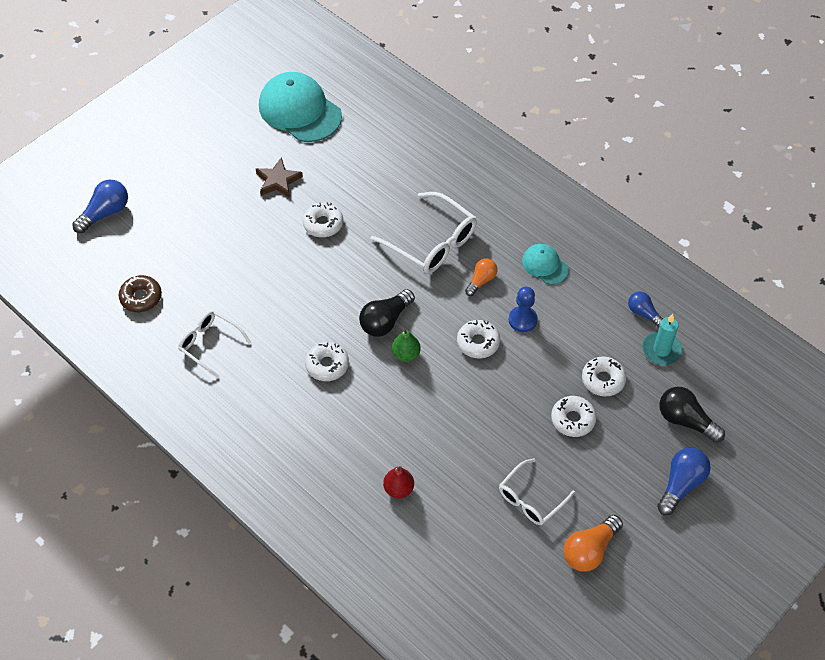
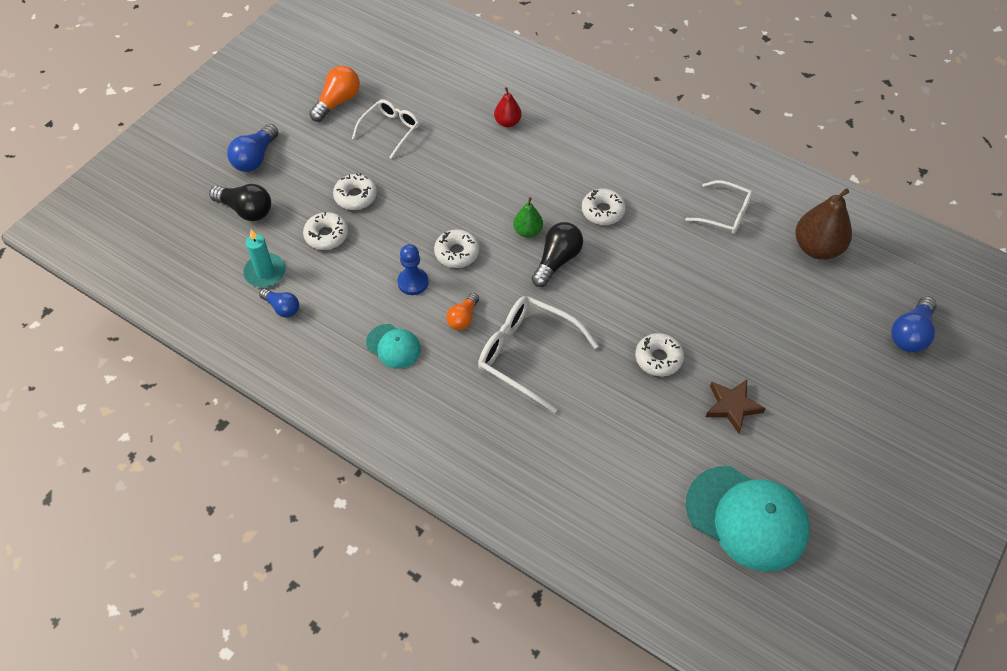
camera: 170 degrees right, 0 degrees up
brown donut [119,275,162,312] -> brown pear [795,189,852,260]

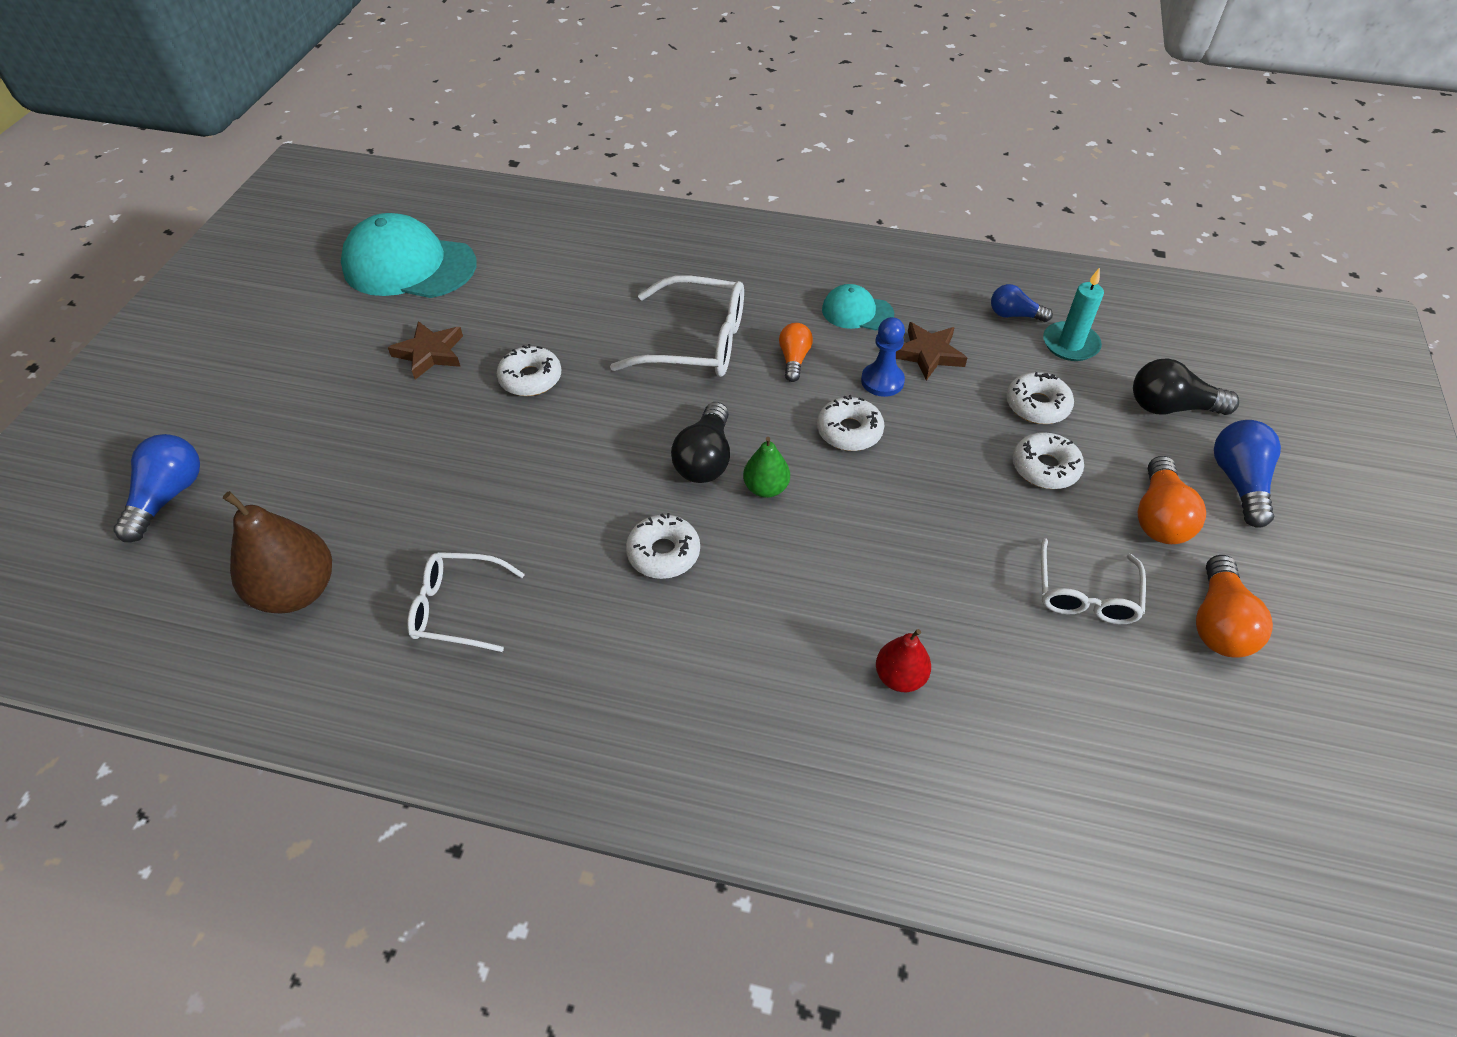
camera: 160 degrees right, 5 degrees down
none -> brown star [896,322,967,381]
none -> orange light bulb [1138,456,1206,544]

